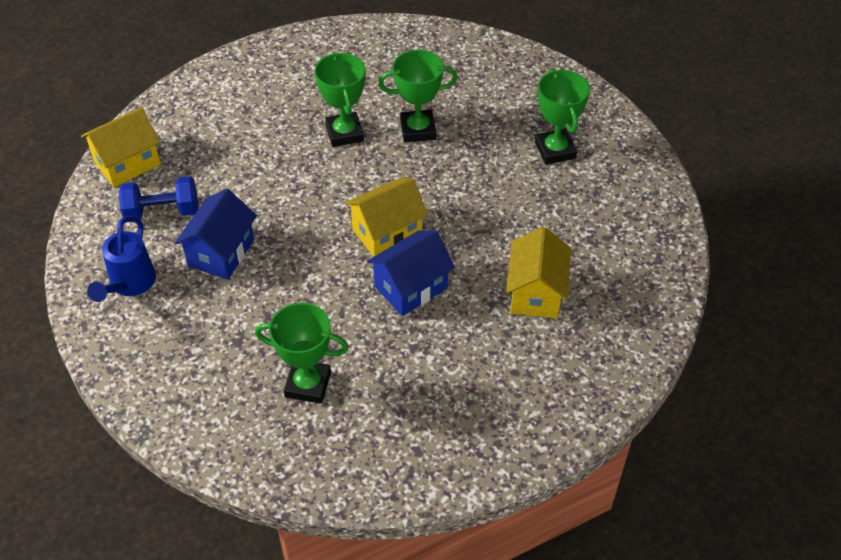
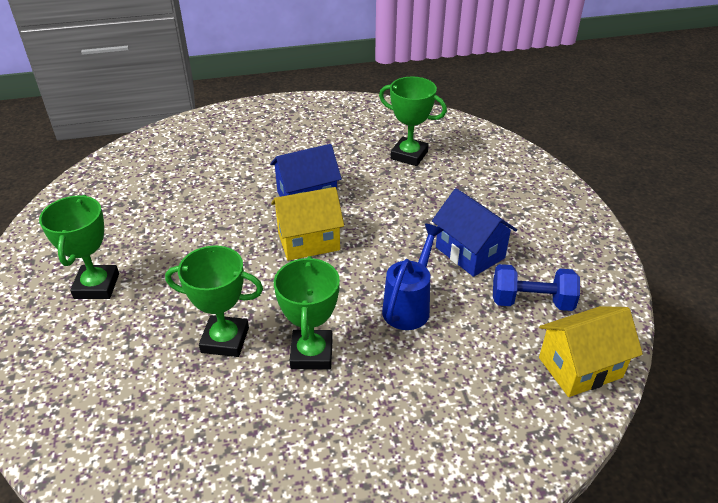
camera: 165 degrees left, 10 degrees down
blue watering can [87,216,156,302] -> blue watering can moved to [382,223,443,330]
blue house [175,189,257,280] -> blue house turned 75 degrees counterclockwise [432,188,517,277]
yellow house [506,227,571,319] -> none

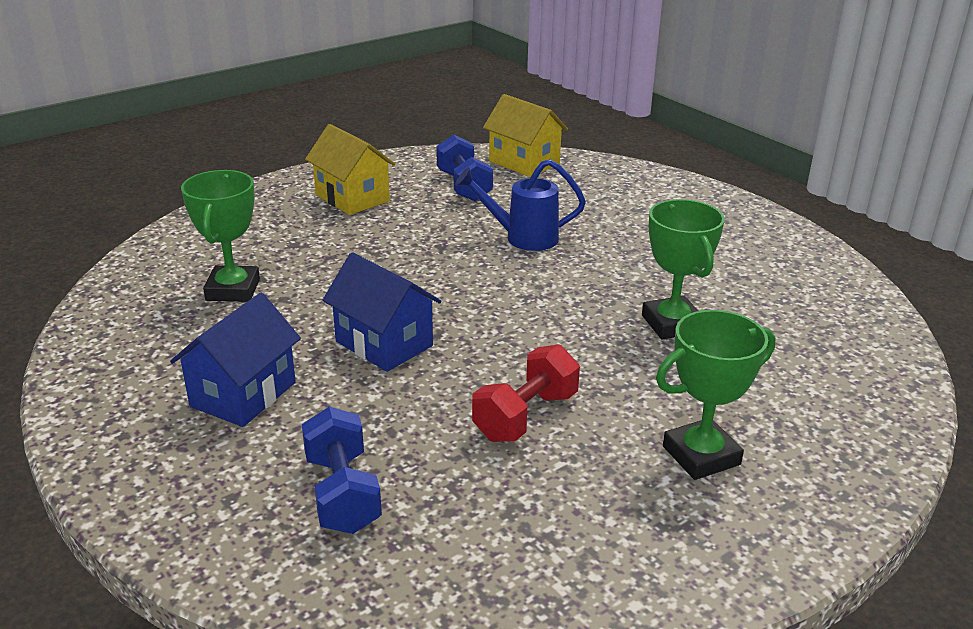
camera: 115 degrees left, 10 degrees down
yellow house [271,187,344,261] -> yellow house moved to [305,124,395,215]
green trophy [274,256,340,370] -> none
blue house [432,188,517,277] -> blue house moved to [170,293,301,427]
none -> blue dumbbell [302,407,382,534]
none -> red dumbbell [472,344,580,442]

